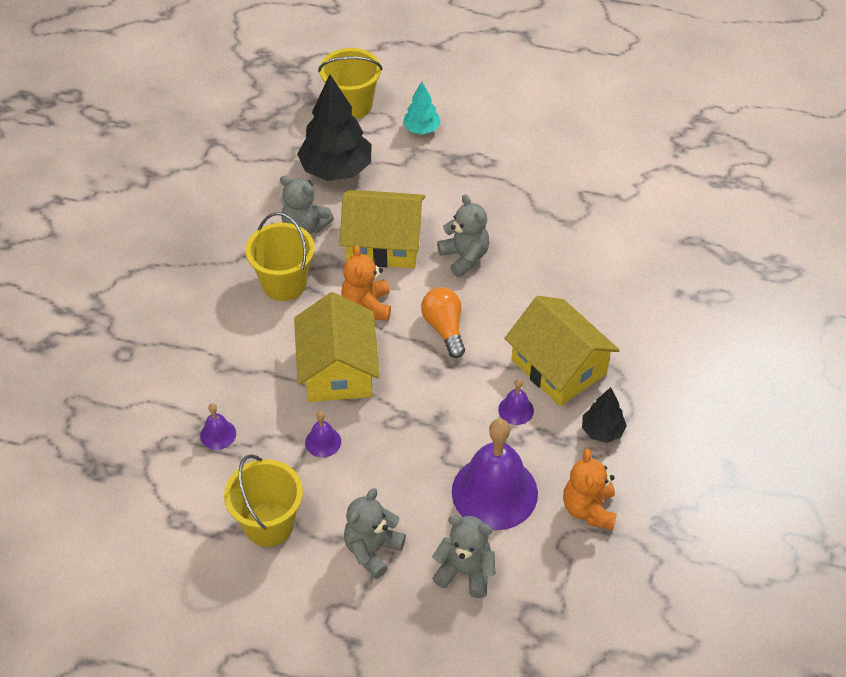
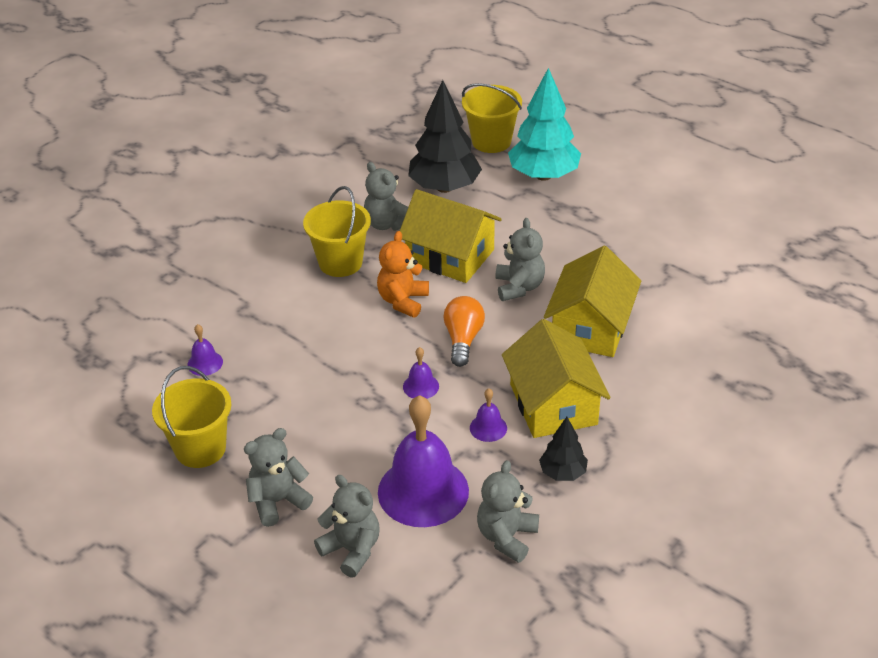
camera: 25 degrees right, 10 degrees down
yellow house [294,292,380,402] -> yellow house moved to [544,246,641,357]
purple bell [305,411,341,458] -> purple bell moved to [403,347,439,399]
turquoise tree [403,81,441,135] -> turquoise tree [508,68,581,181], size x1.92
orange teddy bear [563,449,617,530] -> grey teddy bear [477,460,539,563]

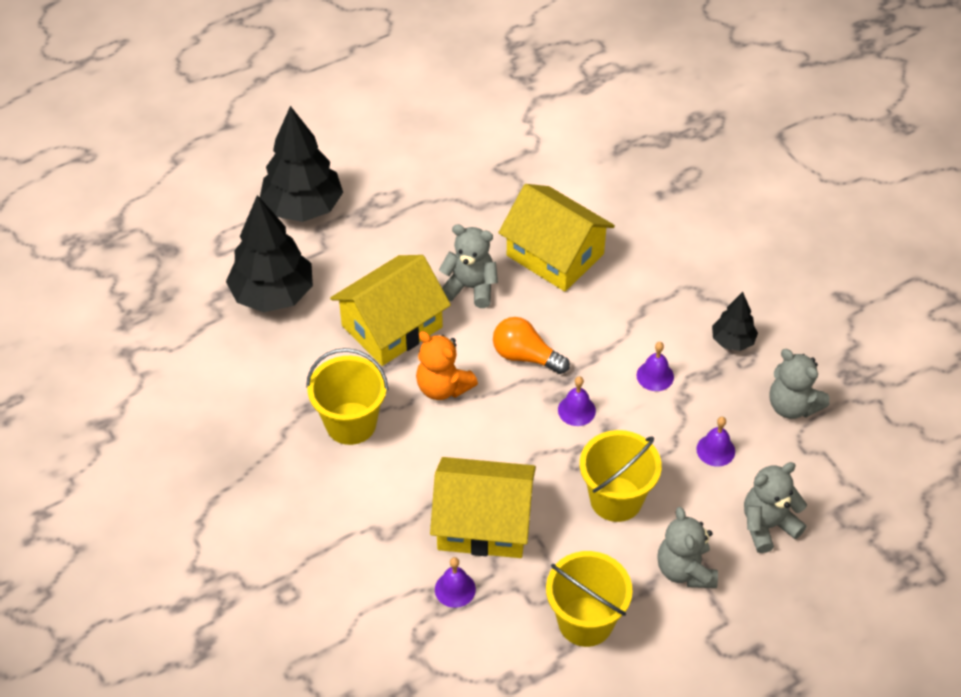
camera: 70 degrees left, 10 degrees up
grey teddy bear [364,162,408,231] -> none
purple bell [378,395,469,527] -> purple bell [696,417,735,467], size x0.43
yellow bucket [462,83,522,153] -> yellow bucket moved to [580,430,662,522]
yellow house [502,319,611,438] -> yellow house moved to [430,457,536,558]
turquoise tree [508,68,581,181] -> black tree [260,106,343,222]

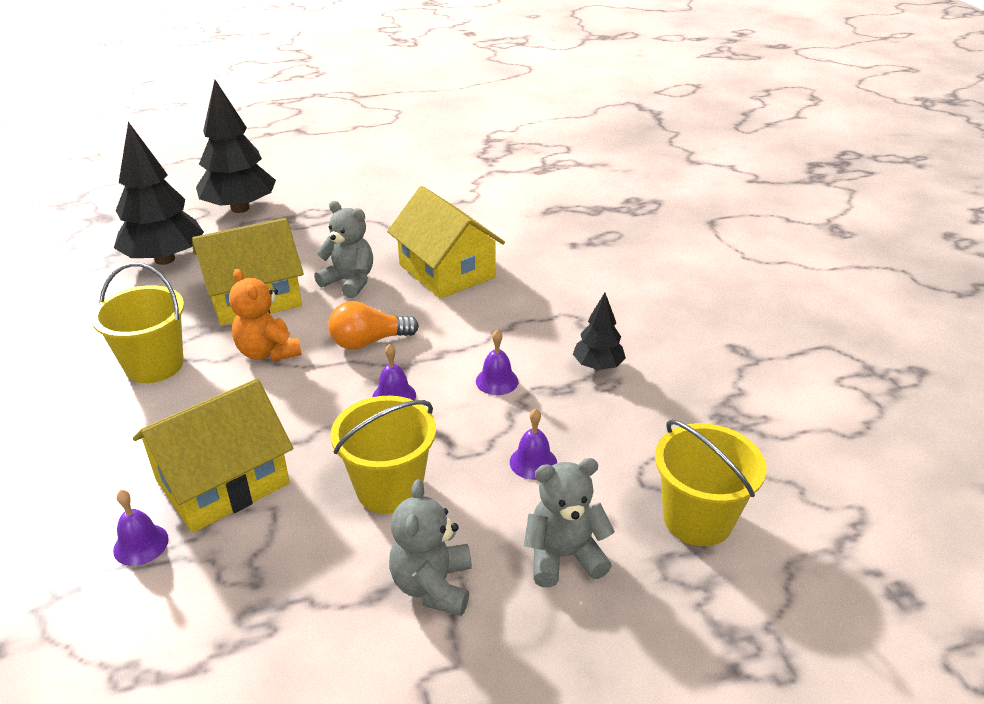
camera: 15 degrees right, 15 degrees down
yellow house [430,457,536,558] -> yellow house turned 60 degrees counterclockwise [133,379,293,533]
orange light bulb [493,317,570,374] -> orange light bulb turned 60 degrees counterclockwise [328,301,419,350]
yellow bucket [546,551,633,647] -> yellow bucket moved to [655,419,766,546]
grey teddy bear [770,349,829,419] -> none

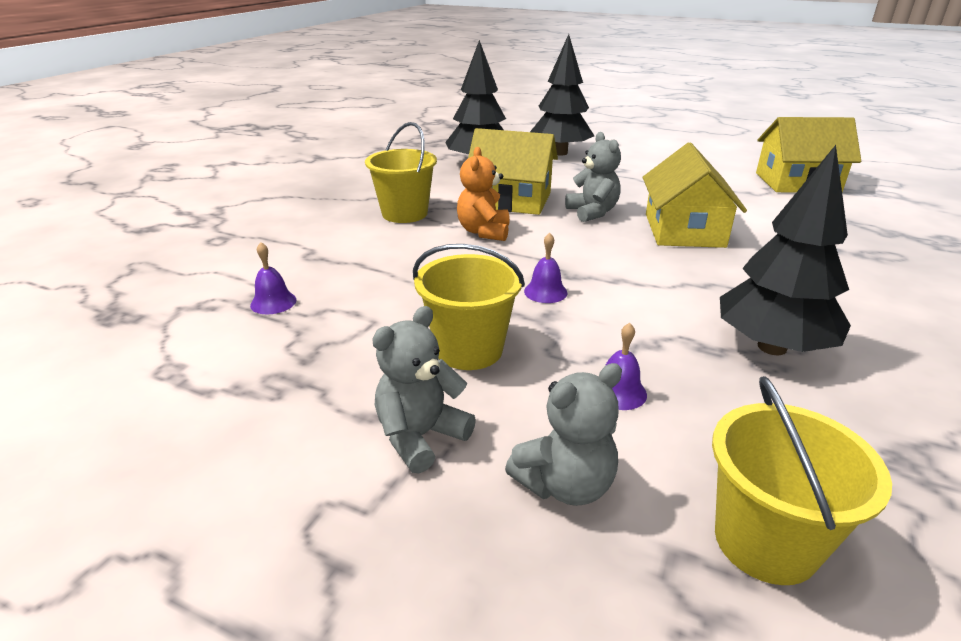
camera: 40 degrees right, 5 degrees down
yellow house [133,379,293,533] -> yellow house moved to [756,117,861,192]
orange light bulb [328,301,419,350] -> none
purple bell [476,330,518,395] -> none
grey teddy bear [524,458,615,588] -> grey teddy bear turned 120 degrees clockwise [505,363,622,506]
black tree [573,293,626,370] -> black tree [720,145,851,355], size x1.92

